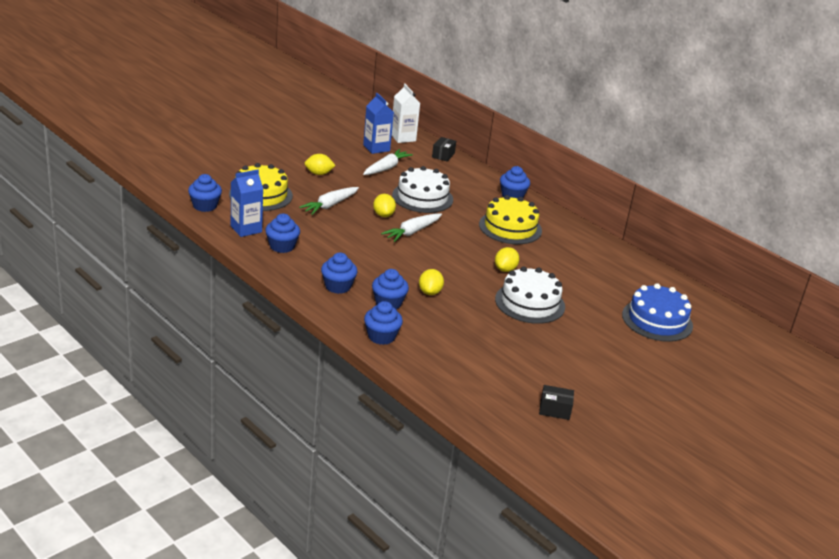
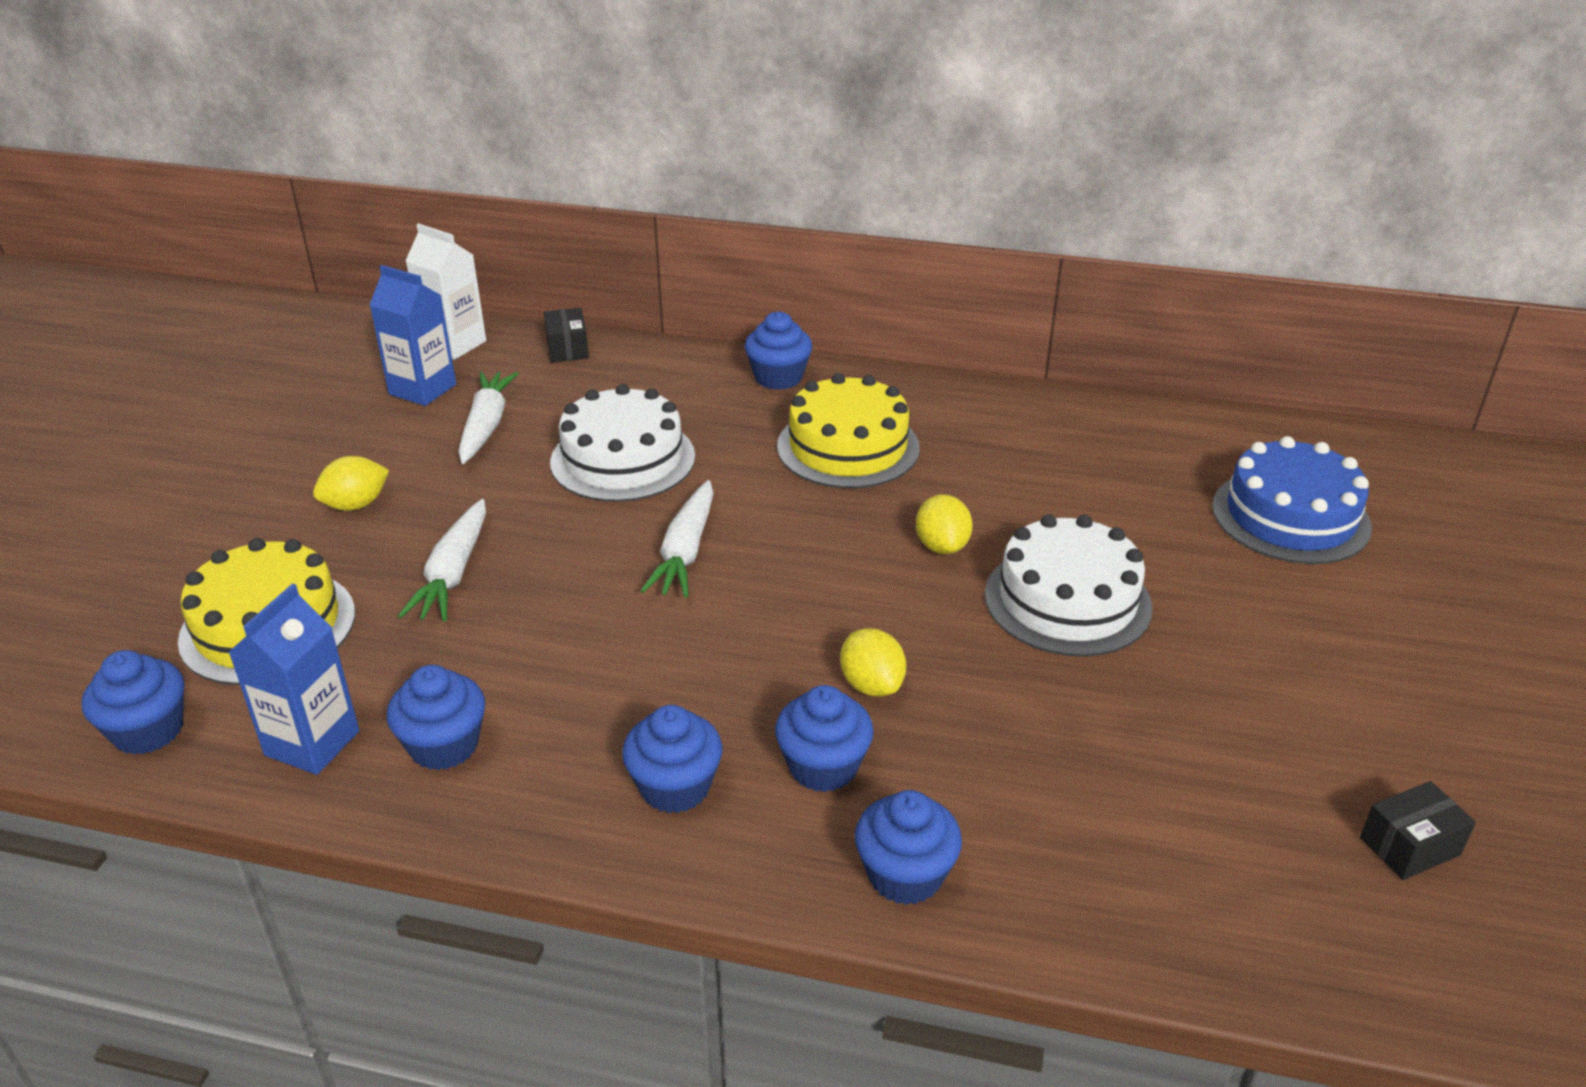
camera: 30 degrees left, 5 degrees up
yellow lemon [373,194,396,217] -> none

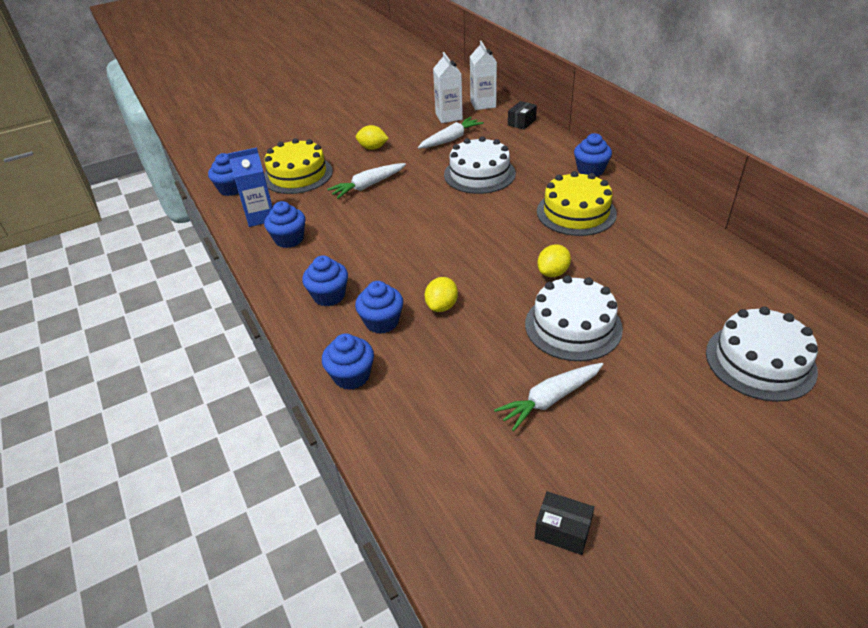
camera: 50 degrees right, 5 degrees up
blue carton [369,265,456,406] -> white carton [433,52,463,123]
white carrot [641,480,714,598] -> white carrot moved to [494,363,603,431]
blue cake [1212,436,1372,564] -> white cake [706,307,818,402]

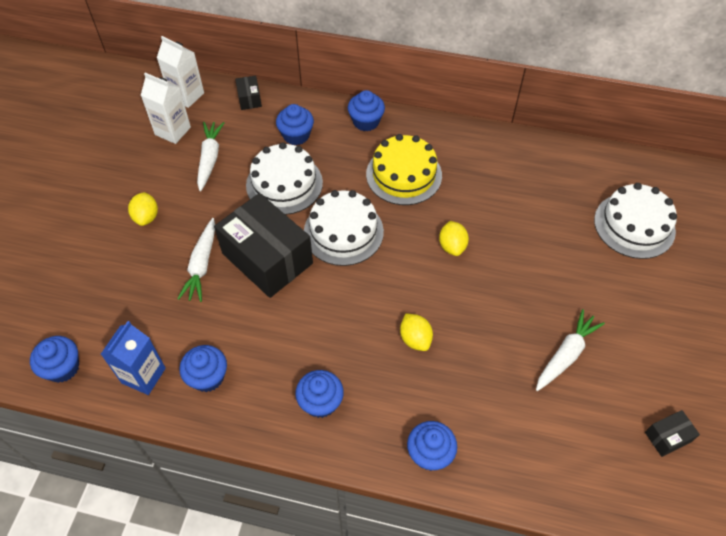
camera: 50 degrees left, 15 degrees up
yellow cake [264,138,333,194] -> none
blue cupcake [355,281,403,334] -> blue cupcake moved to [276,104,314,145]
yellow lemon [356,125,389,150] -> yellow lemon turned 60 degrees counterclockwise [128,192,158,226]
white carrot [494,363,603,431] -> white carrot turned 150 degrees counterclockwise [536,309,605,391]
white cake [525,276,623,361] -> white cake moved to [304,190,384,266]
none -> black box [214,193,313,298]

